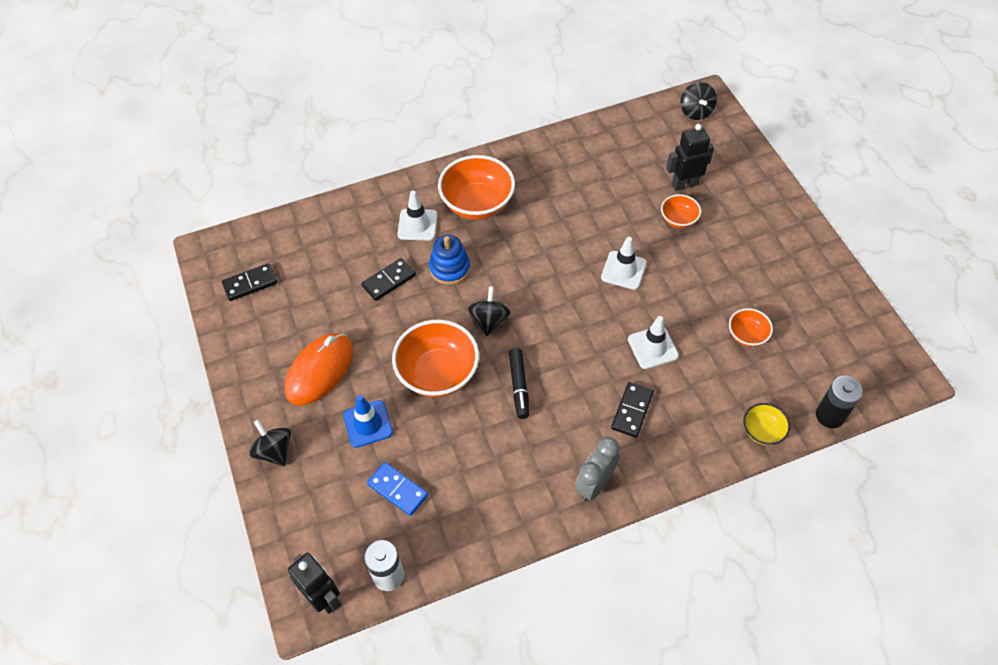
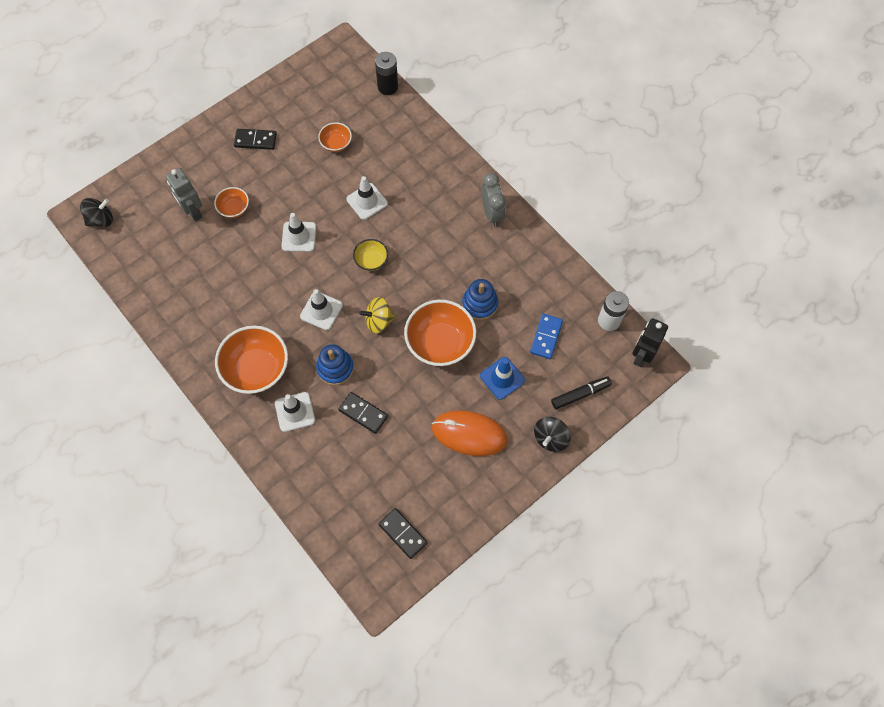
camera: 110 degrees left, 10 degrees up
black spinning top [468,286,511,336] -> yellow spinning top [359,297,395,333]
black marker [509,348,529,419] -> black marker moved to [551,376,612,410]
grey clock [575,437,620,501] -> grey clock turned 120 degrees counterclockwise [481,173,506,226]
black domino [611,382,654,438] -> black domino moved to [234,129,277,150]
black robot [666,124,714,191] -> grey robot [166,168,203,222]
yellow bowl [743,403,790,445] -> yellow bowl moved to [353,239,388,271]
none -> white traffic cone [300,289,343,330]
none -> blue stacking toy [462,279,498,320]

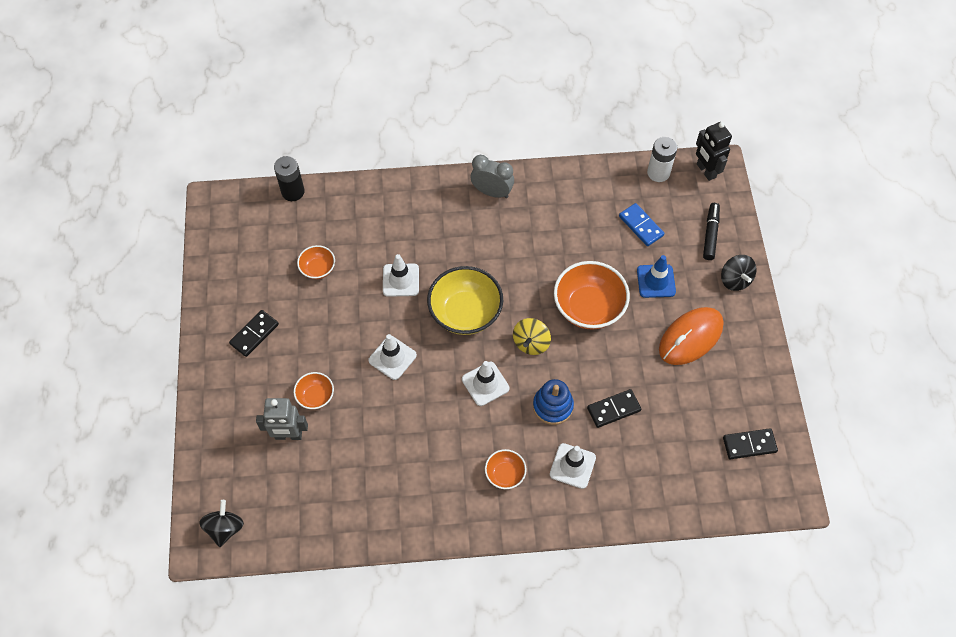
camera: 55 degrees left, 5 degrees down
orange bowl [215,326,288,394] -> orange bowl [485,449,527,489], size x0.52
yellow bowl [353,239,388,271] -> yellow bowl [427,266,503,335], size x1.94
blue stacking toy [462,279,498,320] -> none

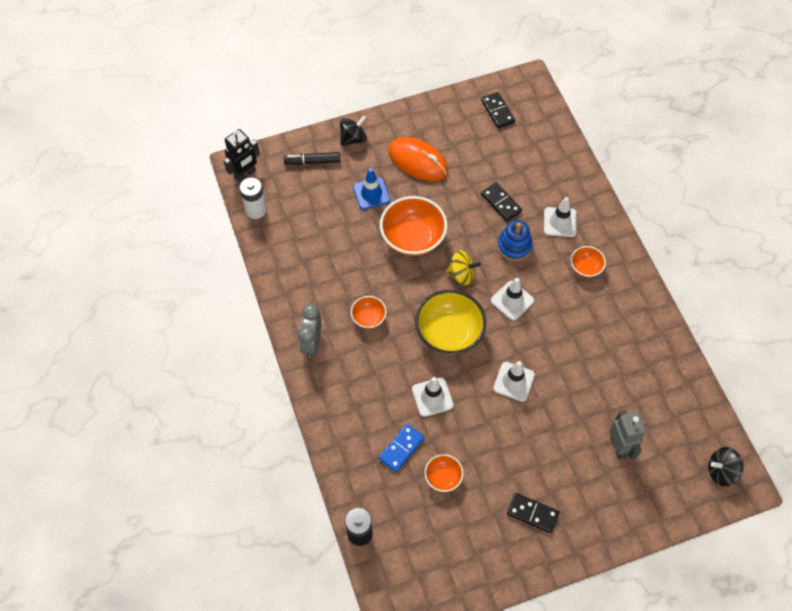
camera: 105 degrees left, 0 degrees up
orange bowl [294,372,334,409] -> orange bowl moved to [351,296,387,329]
blue domino [619,203,664,246] -> blue domino moved to [379,424,424,472]

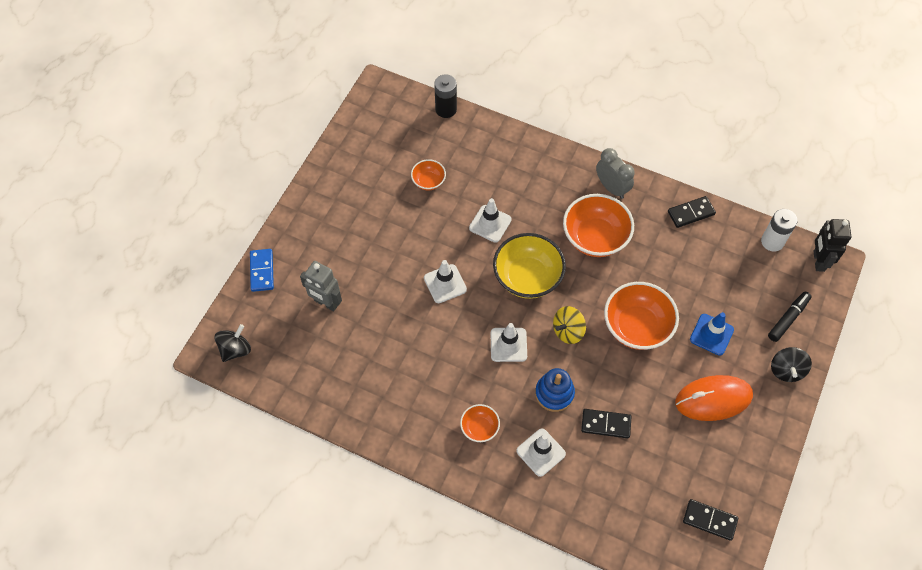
camera: 135 degrees right, 0 degrees up
orange bowl [351,296,387,329] -> orange bowl [563,194,634,257], size x1.94
blue domino [379,424,424,472] -> blue domino moved to [250,249,274,292]
black domino [507,493,560,533] -> black domino moved to [668,196,716,228]

